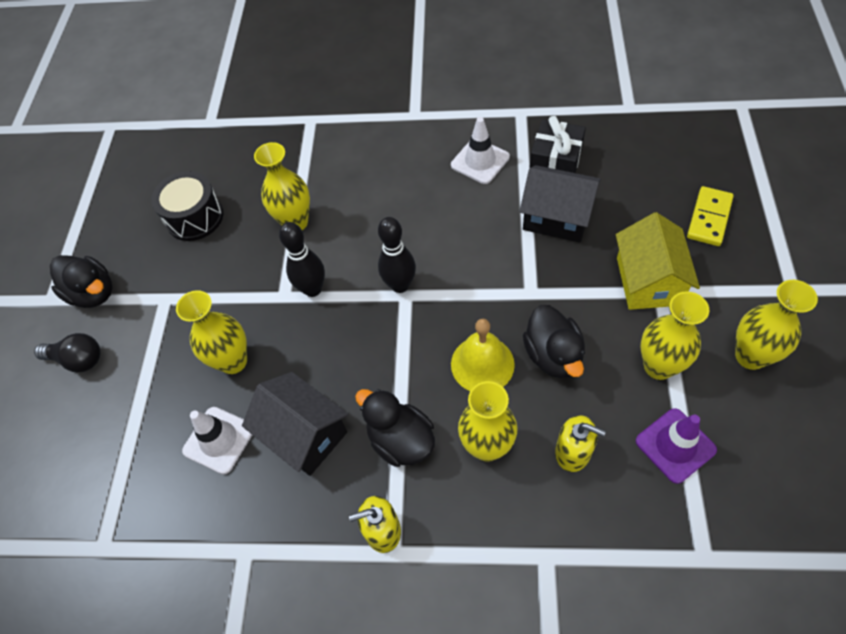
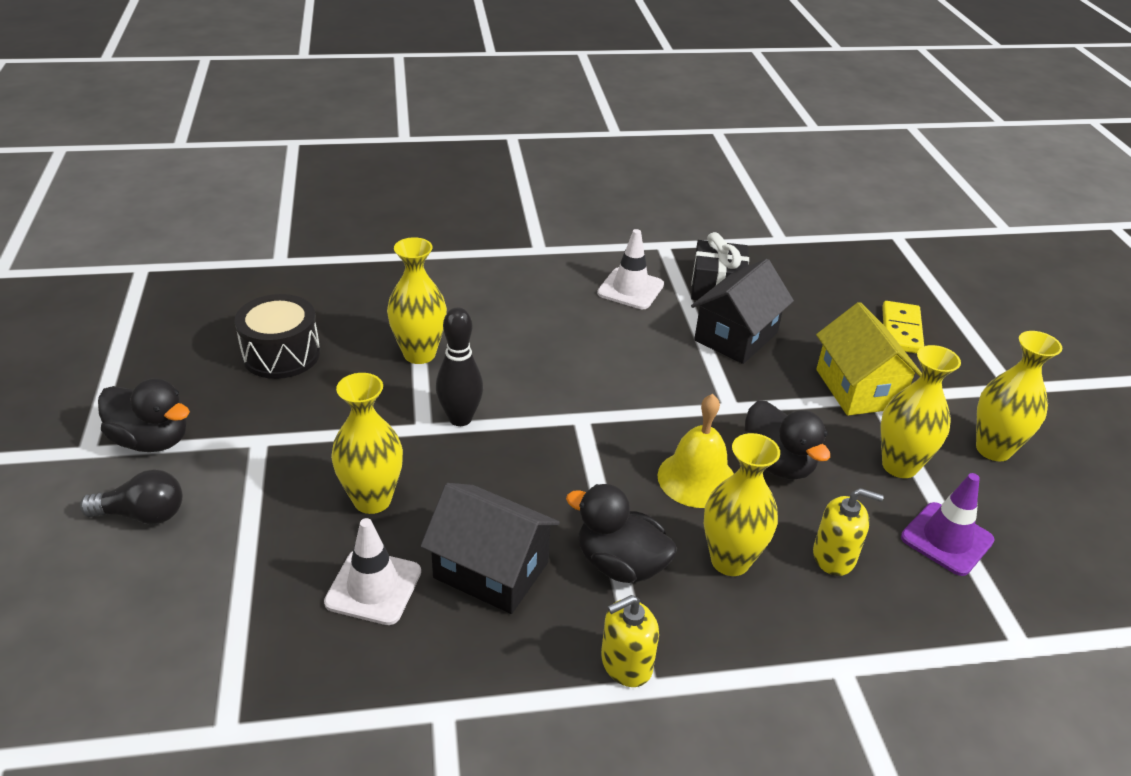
camera: 20 degrees left, 20 degrees down
black bowling pin [378,217,416,293] -> none
black house [519,165,601,243] -> black house turned 60 degrees counterclockwise [691,259,794,364]

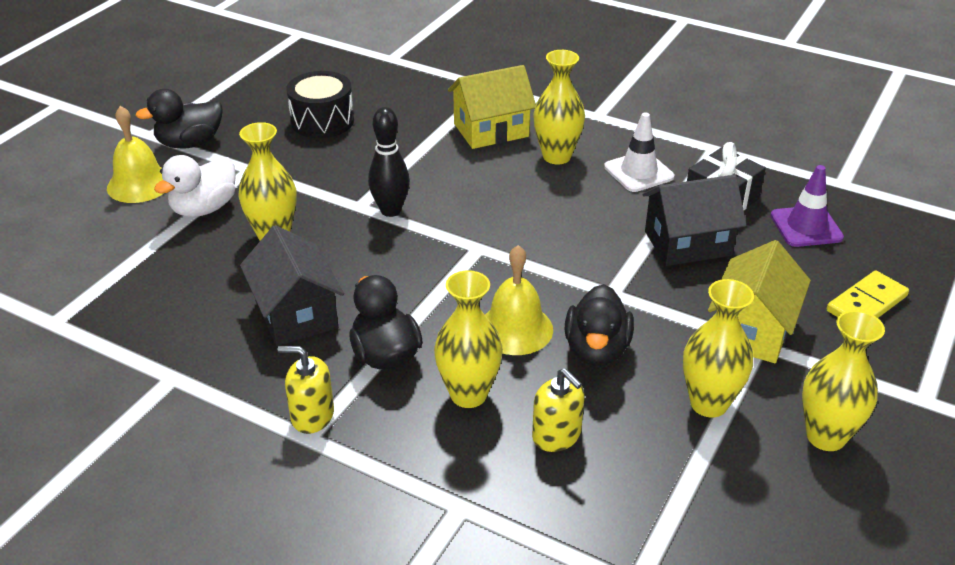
camera: 40 degrees right, 0 degrees up
black light bulb [80,469,183,525] -> yellow bell [107,106,164,203]
black duck [98,378,190,452] -> black duck turned 90 degrees clockwise [135,89,223,149]
white traffic cone [324,518,421,625] -> none
yellow vase [387,237,447,364] -> yellow vase moved to [533,50,585,164]
purple traffic cone [901,473,994,576] -> purple traffic cone moved to [770,165,844,247]
none -> white duck [154,155,236,217]
none -> yellow house [448,65,536,149]

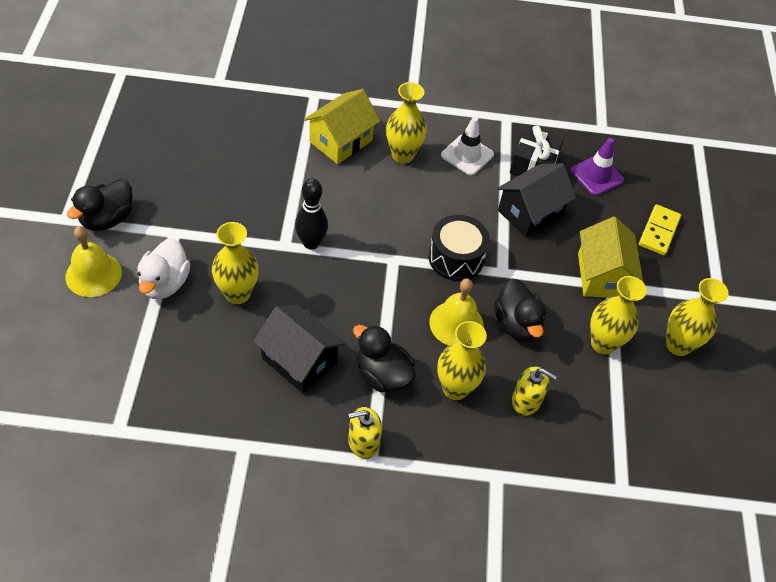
camera: 30 degrees left, 15 degrees up
black drum [286,71,354,138] -> black drum moved to [429,215,490,281]

